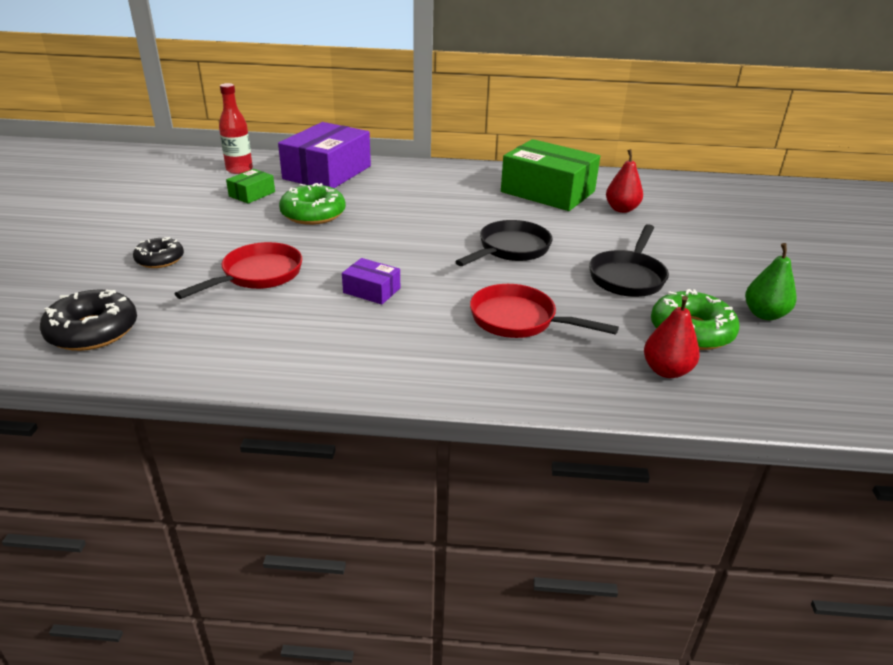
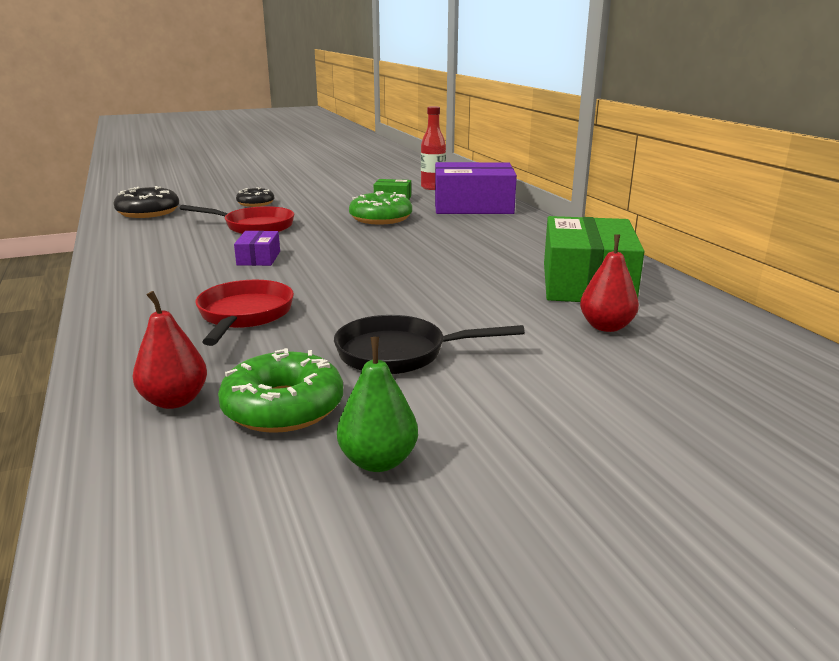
camera: 65 degrees right, 10 degrees down
black pan [455,220,553,266] -> none

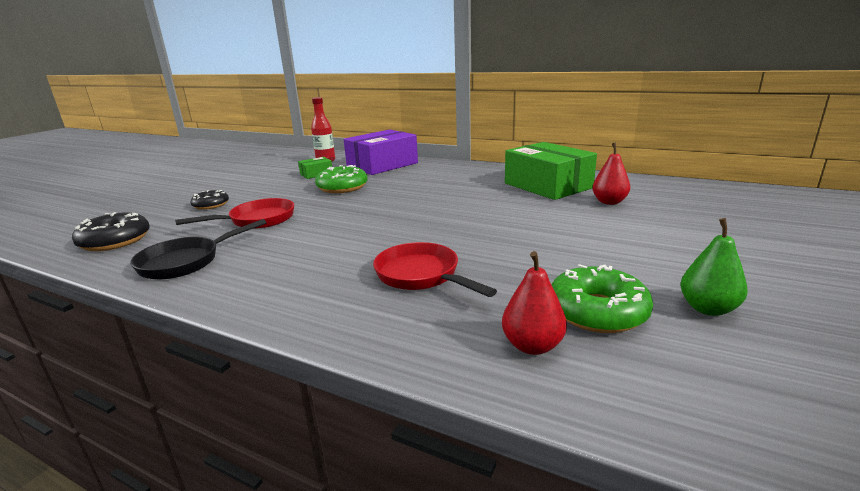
camera: 40 degrees left, 0 degrees up
purple box [234,231,280,266] -> none
black pan [334,315,525,374] -> black pan moved to [130,219,266,279]

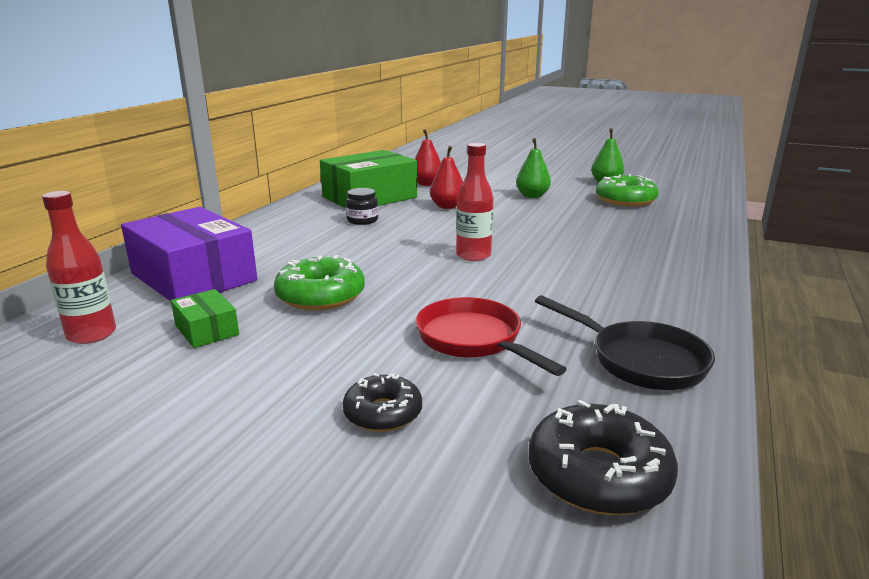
camera: 95 degrees left, 0 degrees up
red pan [373,242,497,297] -> none
red pear [502,251,567,355] -> red pear moved to [430,146,463,209]
none -> black jar [346,188,378,225]
none -> red bottle [456,143,493,261]
none -> green pear [516,138,551,198]

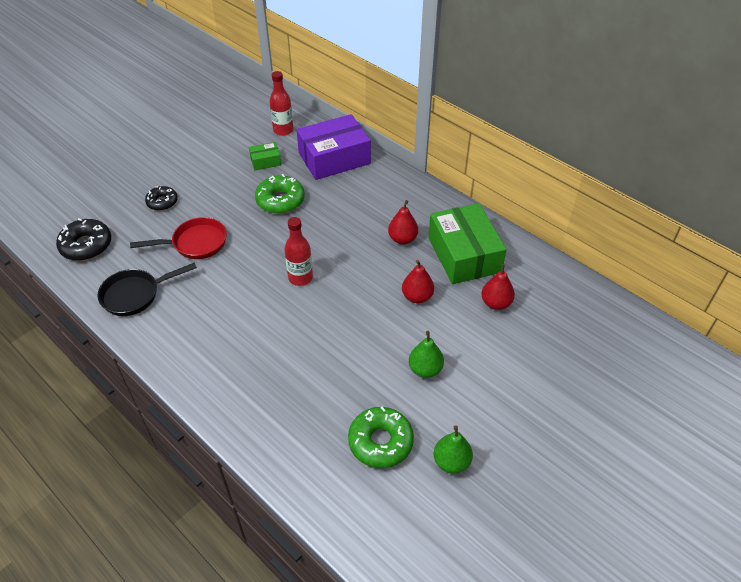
camera: 110 degrees right, 25 degrees up
black jar [346,188,378,225] -> red pear [388,200,418,244]

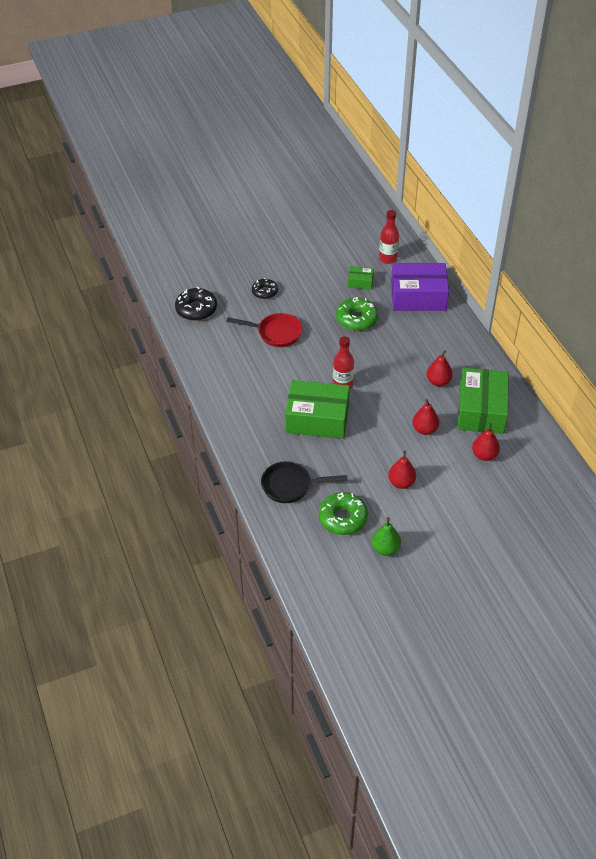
camera: 25 degrees right, 0 degrees up
black pan [97,262,197,316] -> black pan moved to [261,461,348,503]
green pear [409,331,444,378] -> red pear [388,451,416,489]
none -> green box [285,380,350,439]

